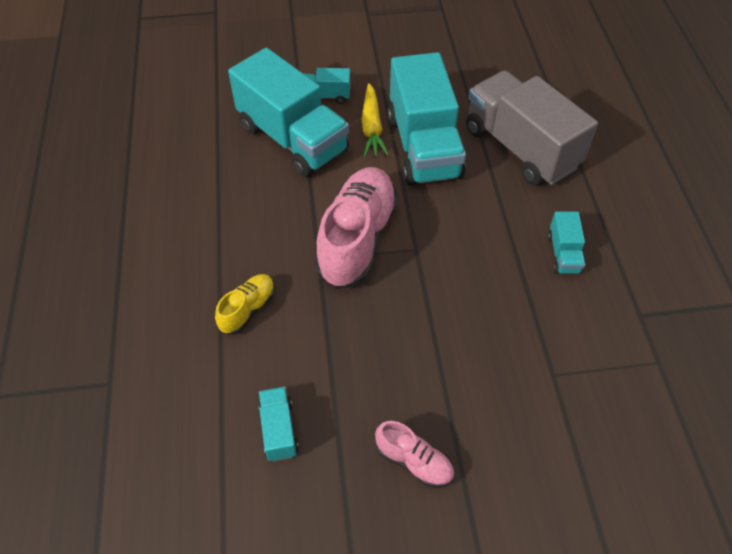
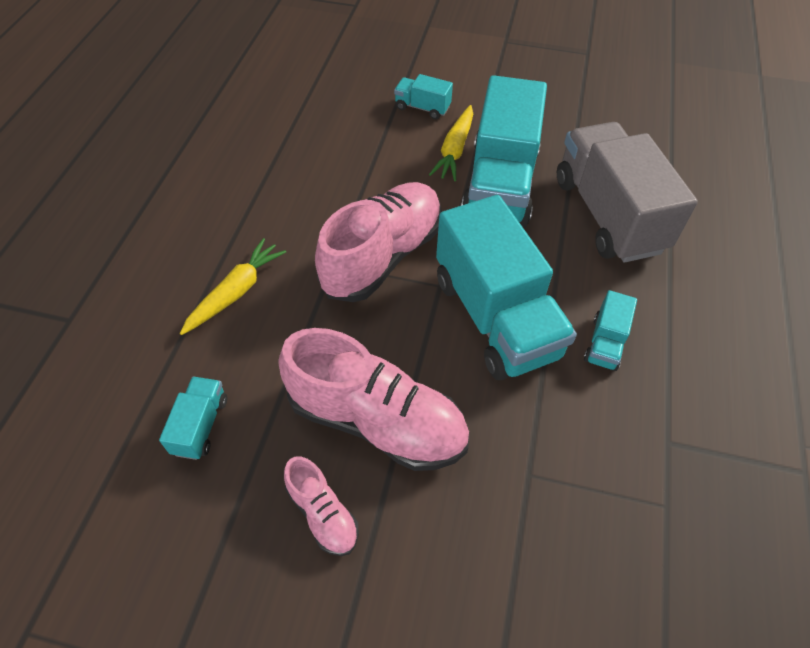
camera: 20 degrees right, 0 degrees up
yellow shoe [215,274,275,335] -> yellow carrot [180,238,286,335]
turquoise truck [228,48,349,177] -> turquoise truck moved to [436,195,577,380]
none -> pink shoe [279,328,469,471]

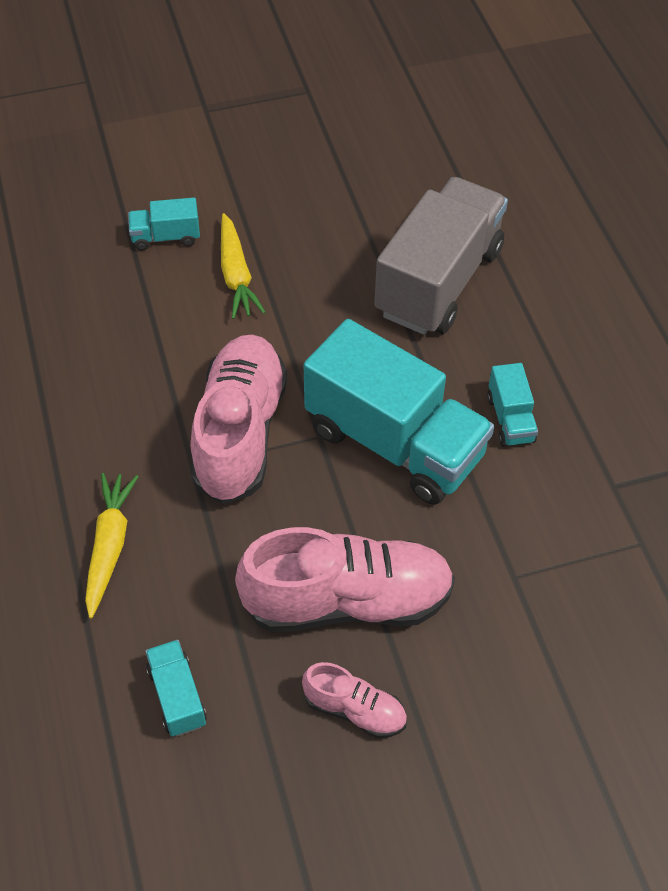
camera: 30 degrees left, 0 degrees up
turquoise truck [461,75,547,228] -> none
grey truck [557,122,698,263] -> grey truck turned 75 degrees clockwise [374,177,508,335]

